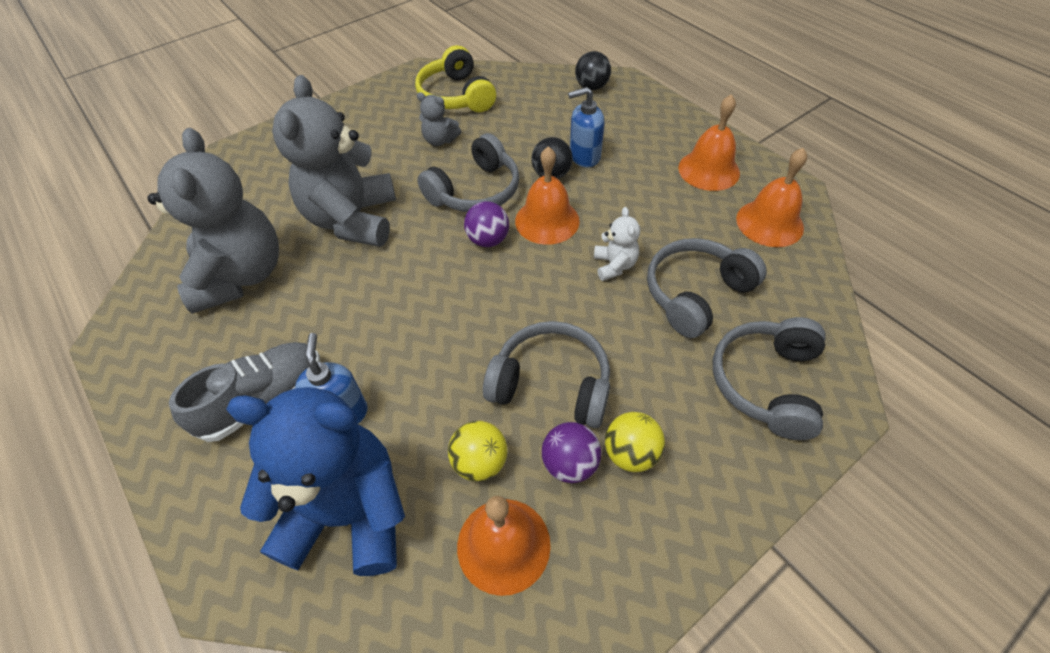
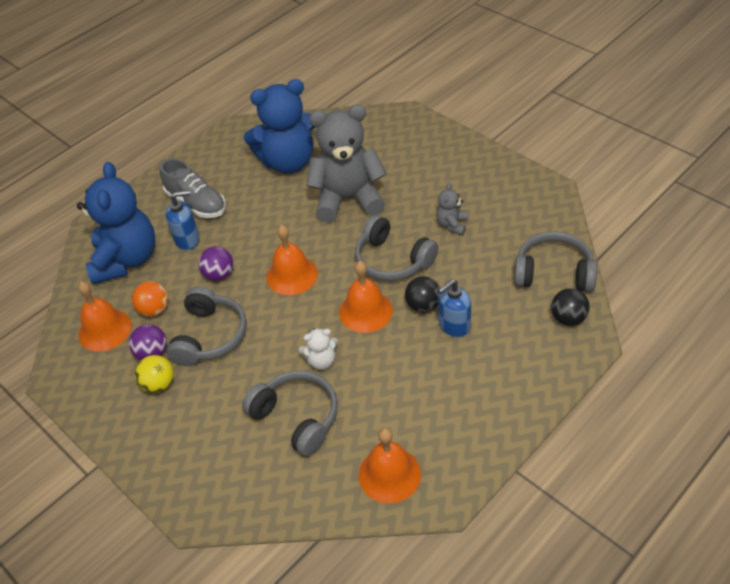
camera: 85 degrees right, 5 degrees down
grey teddy bear [148,128,279,314] -> blue teddy bear [244,79,315,173]
yellow headphones [415,45,496,112] -> none
yellow ball [448,421,508,481] -> orange ball [132,281,169,317]
purple ball [464,201,509,247] -> purple ball moved to [198,246,233,281]
blue soap dispenser [568,87,605,168] -> blue soap dispenser turned 105 degrees counterclockwise [438,279,471,337]
orange bell [678,94,740,191] -> orange bell moved to [267,225,318,295]
grey headphones [713,317,826,440] -> grey headphones moved to [514,232,597,292]

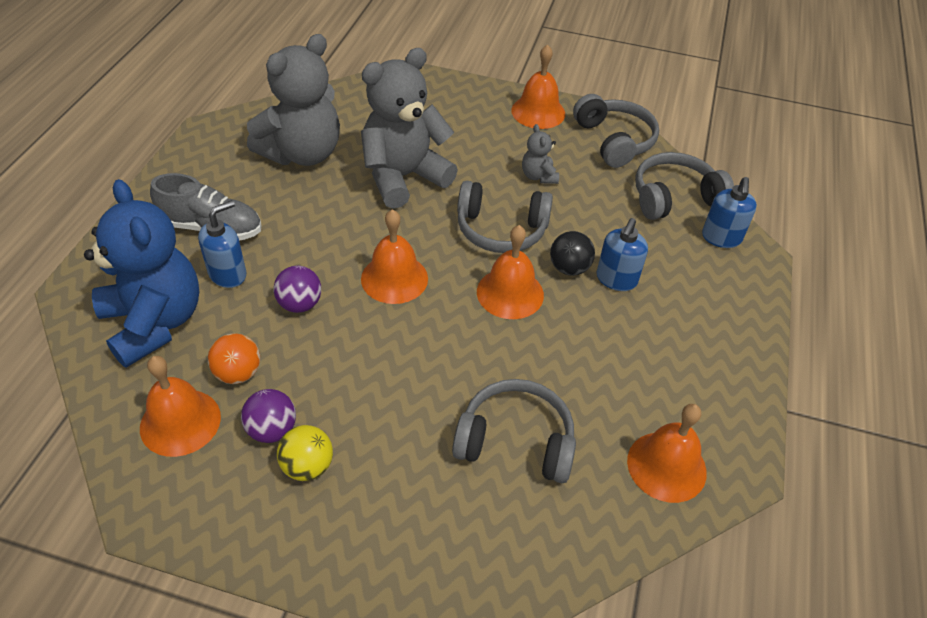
camera: 35 degrees left, 0 degrees up
grey headphones [167,287,247,366] -> grey headphones moved to [573,94,659,168]
blue teddy bear [244,79,315,173] -> grey teddy bear [247,34,340,166]
white teddy bear [299,328,338,370] -> none
black ball [551,288,590,326] -> blue soap dispenser [702,177,757,248]
none -> orange bell [511,44,565,129]

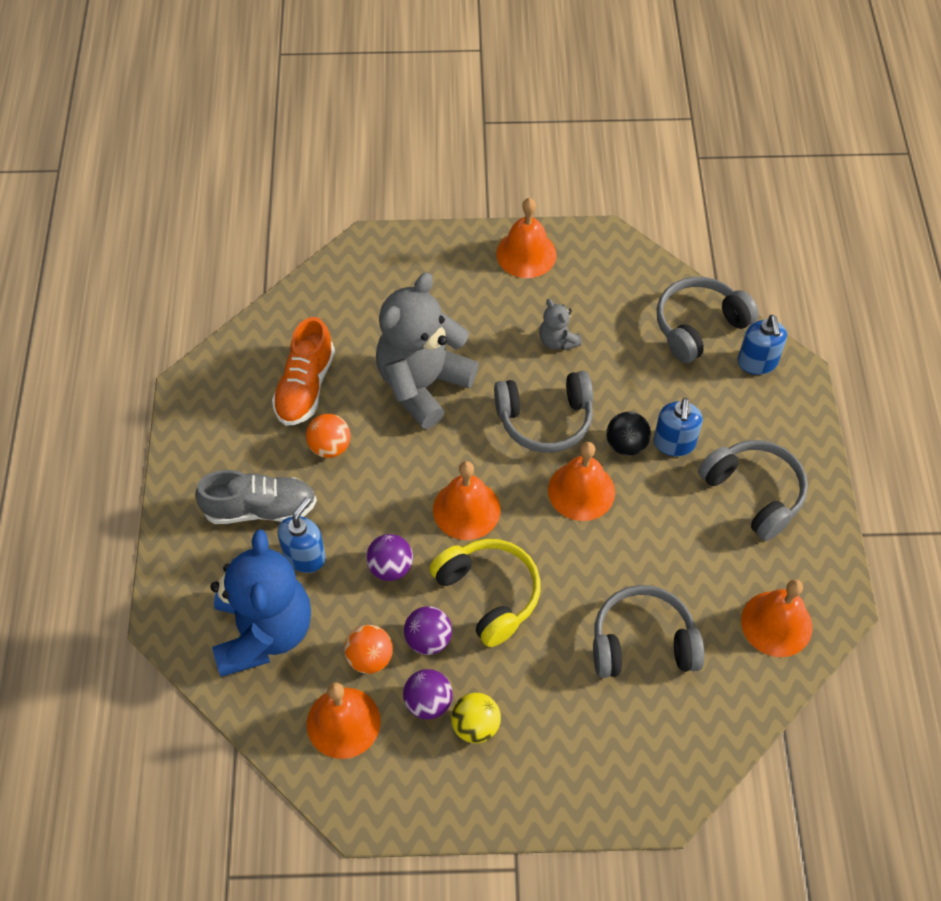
camera: 15 degrees left, 10 degrees up
blue teddy bear [84,179,199,368] -> blue teddy bear turned 45 degrees clockwise [210,530,311,677]
grey teddy bear [247,34,340,166] -> orange shoe [272,317,335,426]
grey headphones [573,94,659,168] -> grey headphones moved to [698,440,808,541]
none -> orange ball [306,414,351,458]
none -> purple ball [404,606,452,655]
none -> yellow headphones [429,539,541,647]

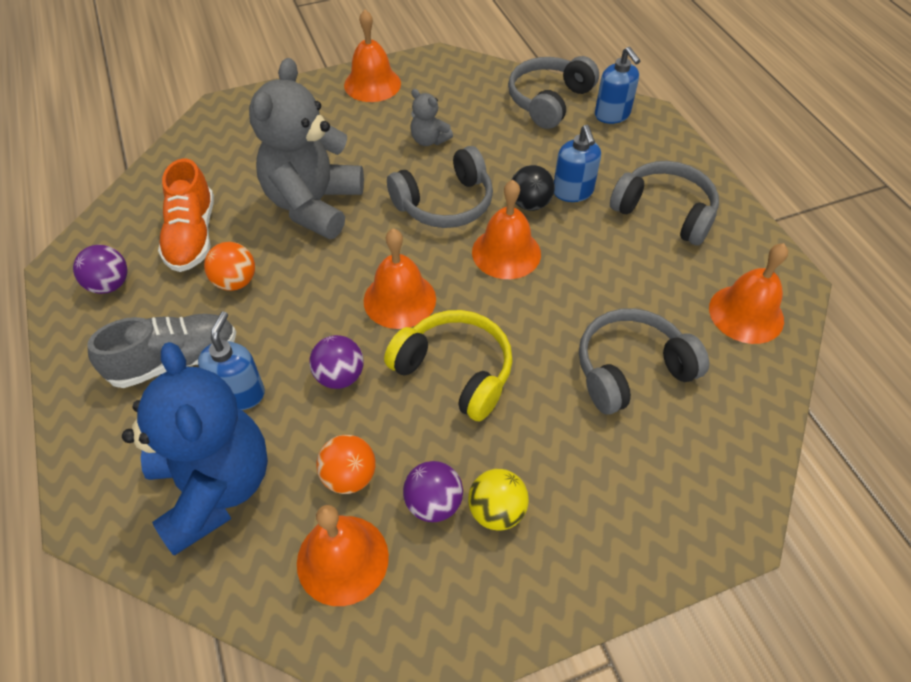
camera: 20 degrees left, 5 degrees down
purple ball [404,606,452,655] -> purple ball moved to [73,245,127,294]

